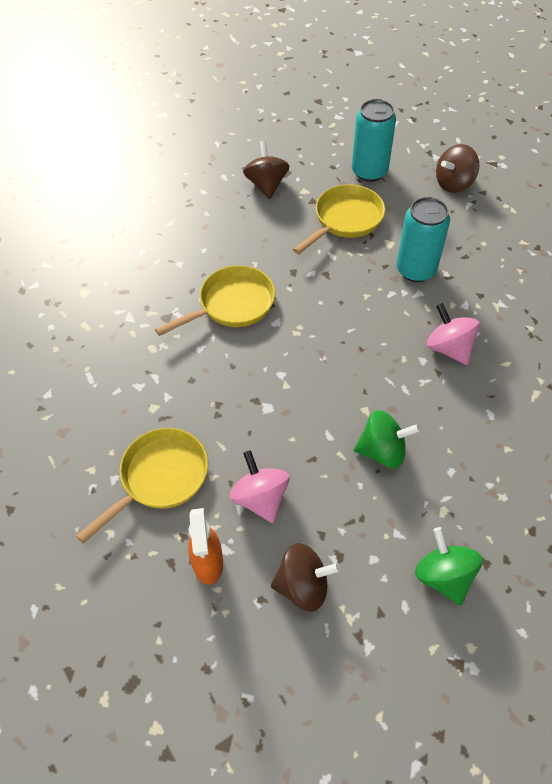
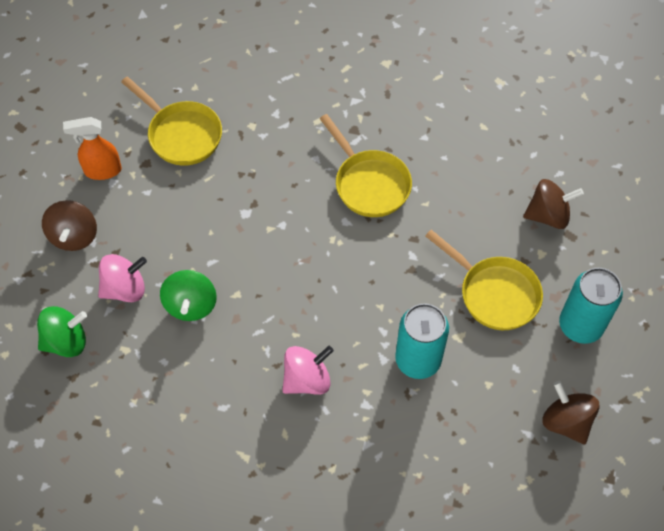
camera: 90 degrees right, 5 degrees up
pink spinning top [230,450,290,523] -> pink spinning top moved to [98,254,147,302]

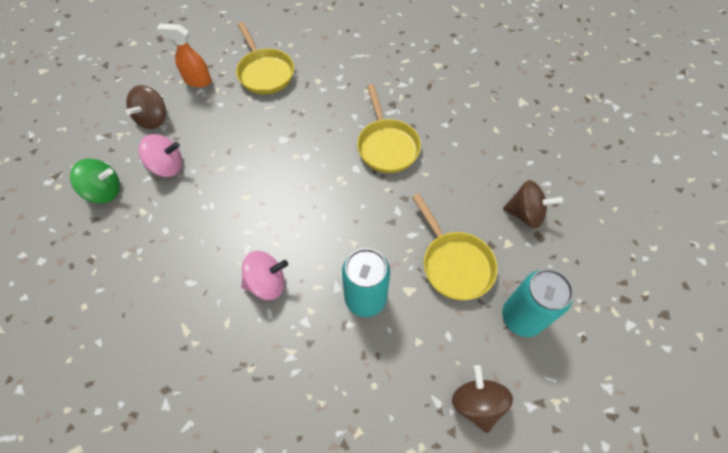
camera: 20 degrees right, 0 degrees up
green spinning top [160,270,217,321] -> none

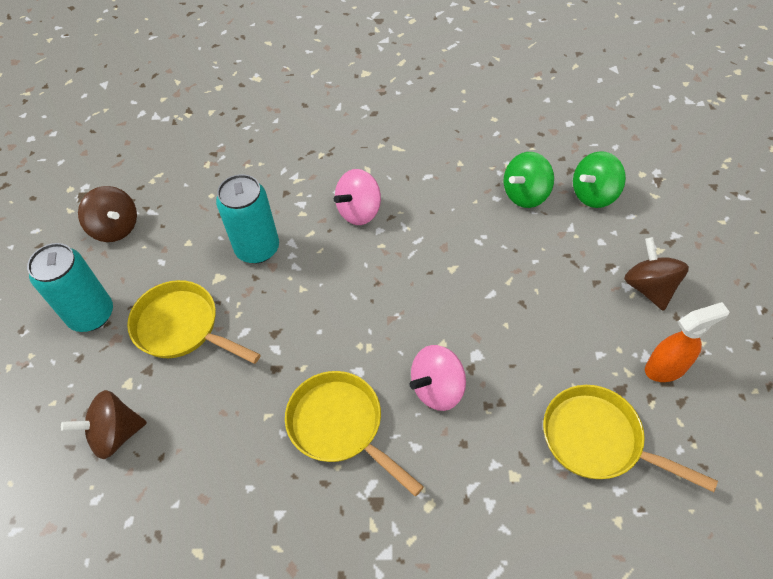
camera: 150 degrees right, 5 degrees down
pink spinning top [139,134,182,177] -> pink spinning top moved to [410,345,466,411]
none -> green spinning top [504,152,554,208]

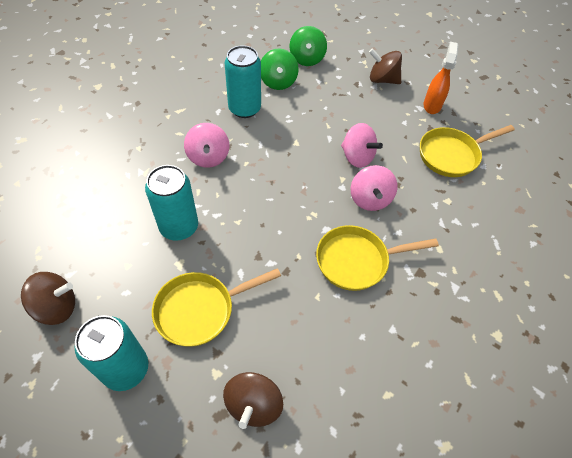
camera: 60 degrees left, 0 degrees up
none -> turquoise can [225,45,261,118]
none -> pink spinning top [341,123,383,168]

